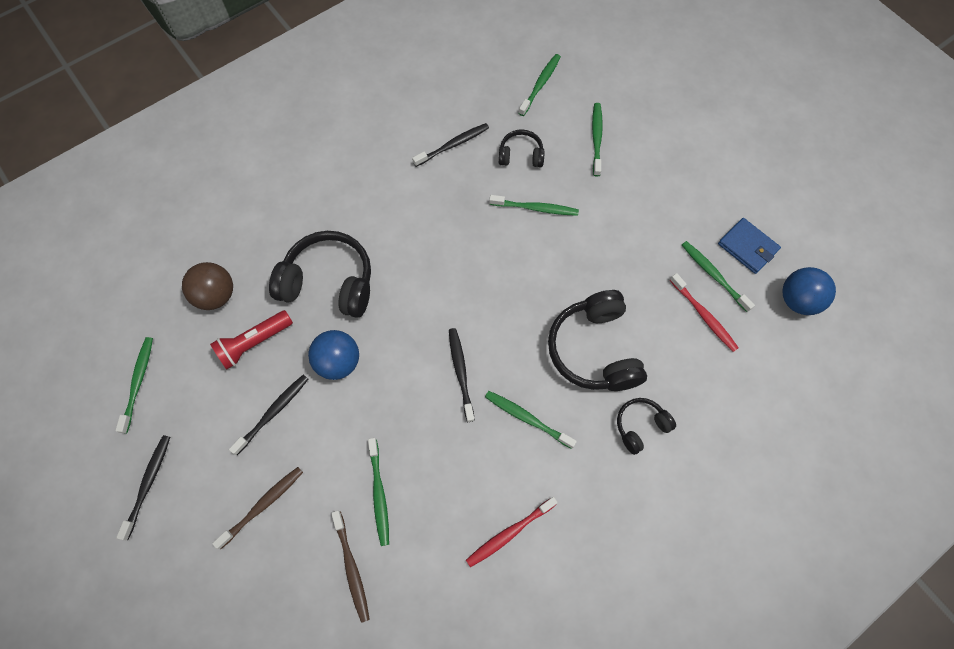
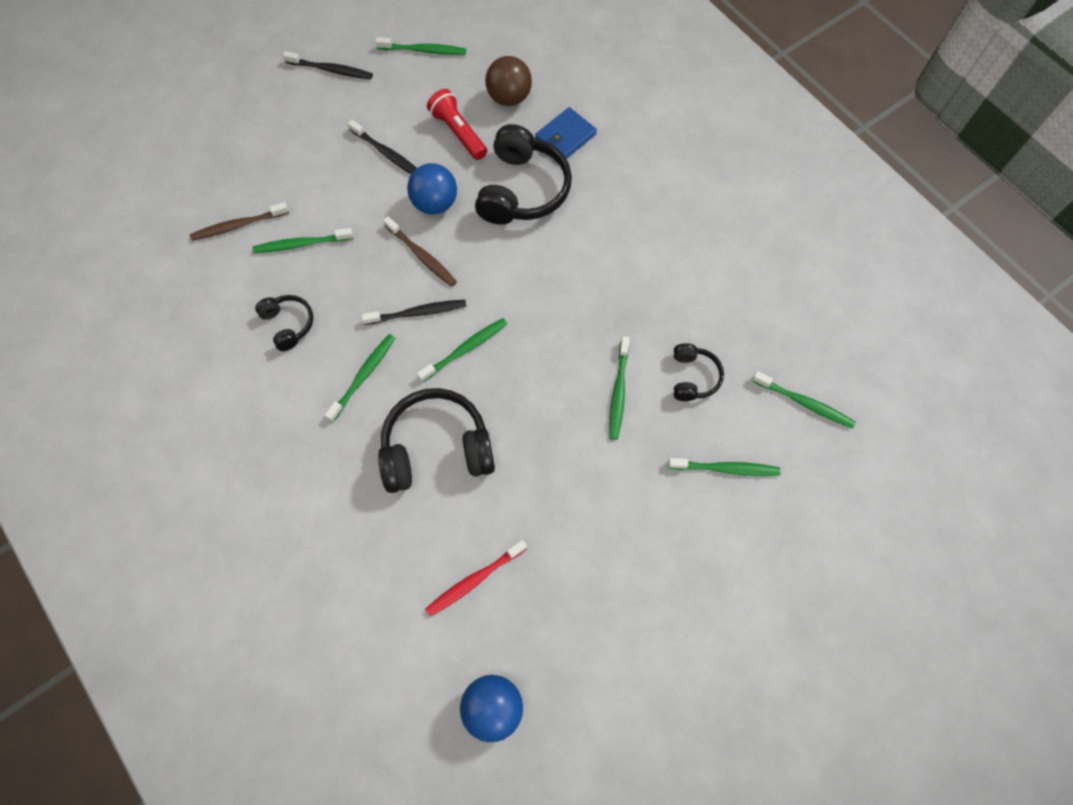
camera: 90 degrees right, 0 degrees up
brown toothbrush [212,467,303,549] -> brown toothbrush moved to [383,216,457,287]
black toothbrush [412,123,489,167] -> none
red toothbrush [466,497,558,567] -> none
black headphones [617,398,676,455] -> black headphones moved to [255,295,313,351]
green toothbrush [682,241,755,312] -> green toothbrush moved to [417,318,507,382]
blue wallet [718,218,781,274] -> blue wallet moved to [535,107,597,159]

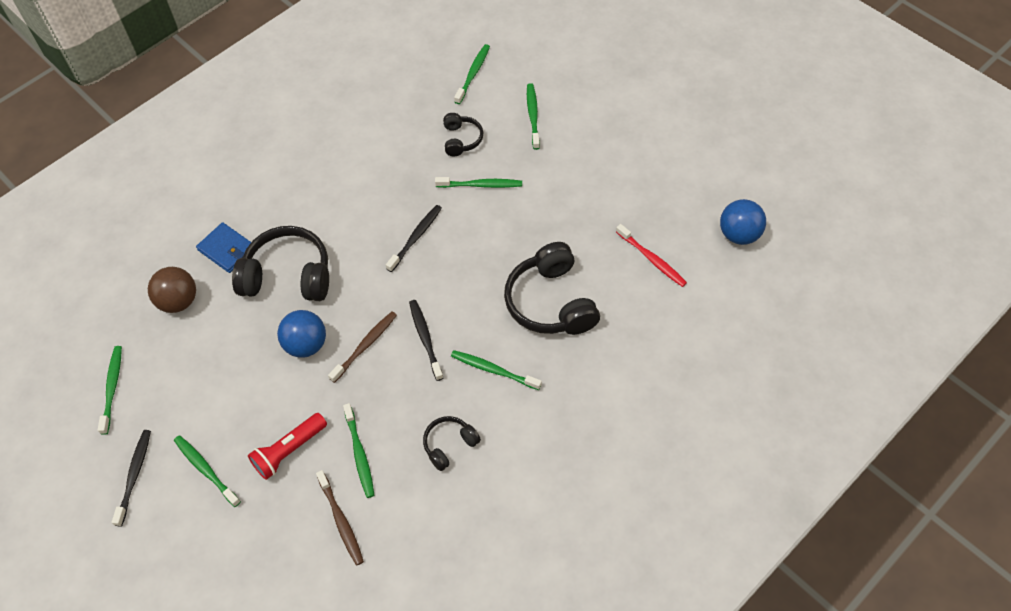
camera: 95 degrees left, 10 degrees down
black toothbrush [348,120,416,174] -> black toothbrush moved to [386,205,442,272]
green toothbrush [417,318,507,382] -> green toothbrush moved to [174,435,241,507]
red flashlight [427,89,487,160] -> red flashlight moved to [248,413,327,480]
black headphones [674,343,724,401] -> black headphones turned 90 degrees clockwise [443,113,483,156]

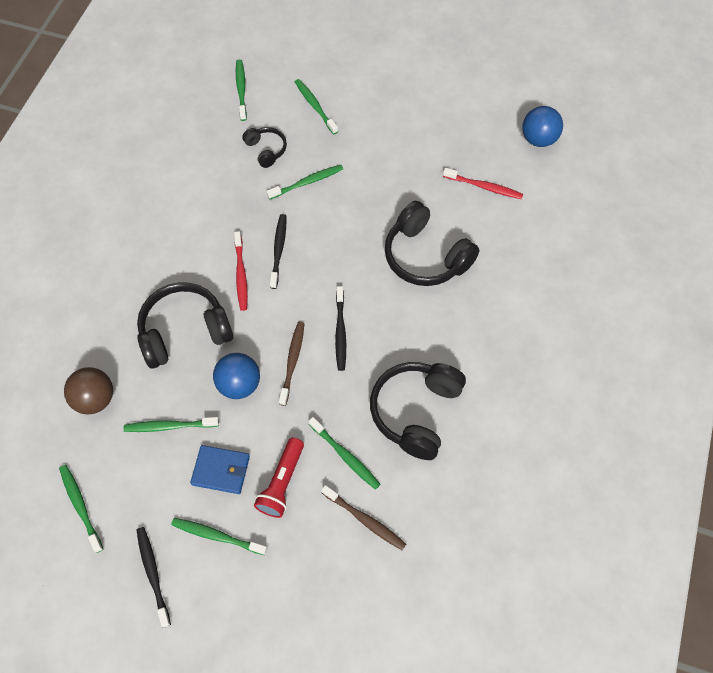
camera: 30 degrees left, 5 degrees up
blue wallet [196,222,251,273] -> blue wallet moved to [190,445,250,494]
black toothbrush [409,300,443,381] -> black toothbrush turned 135 degrees counterclockwise [335,286,346,371]
black headphones [423,416,481,471] -> black headphones [370,362,466,460], size x1.90
green toothbrush [451,350,542,390] -> green toothbrush moved to [124,417,219,432]
none -> red toothbrush [234,231,248,311]

